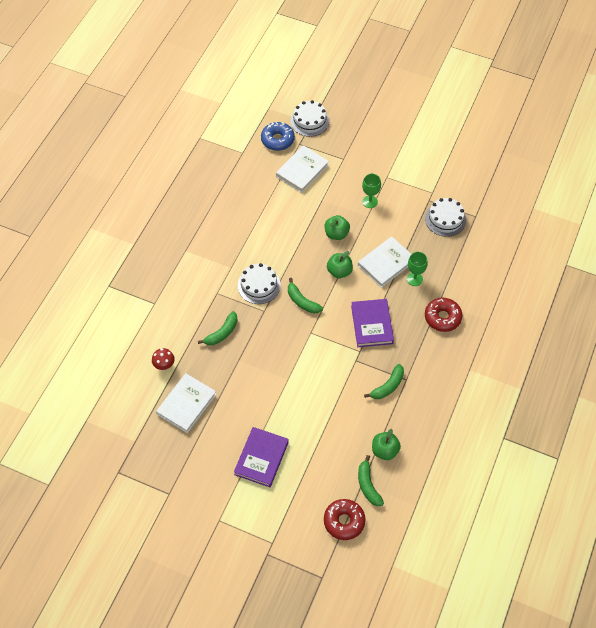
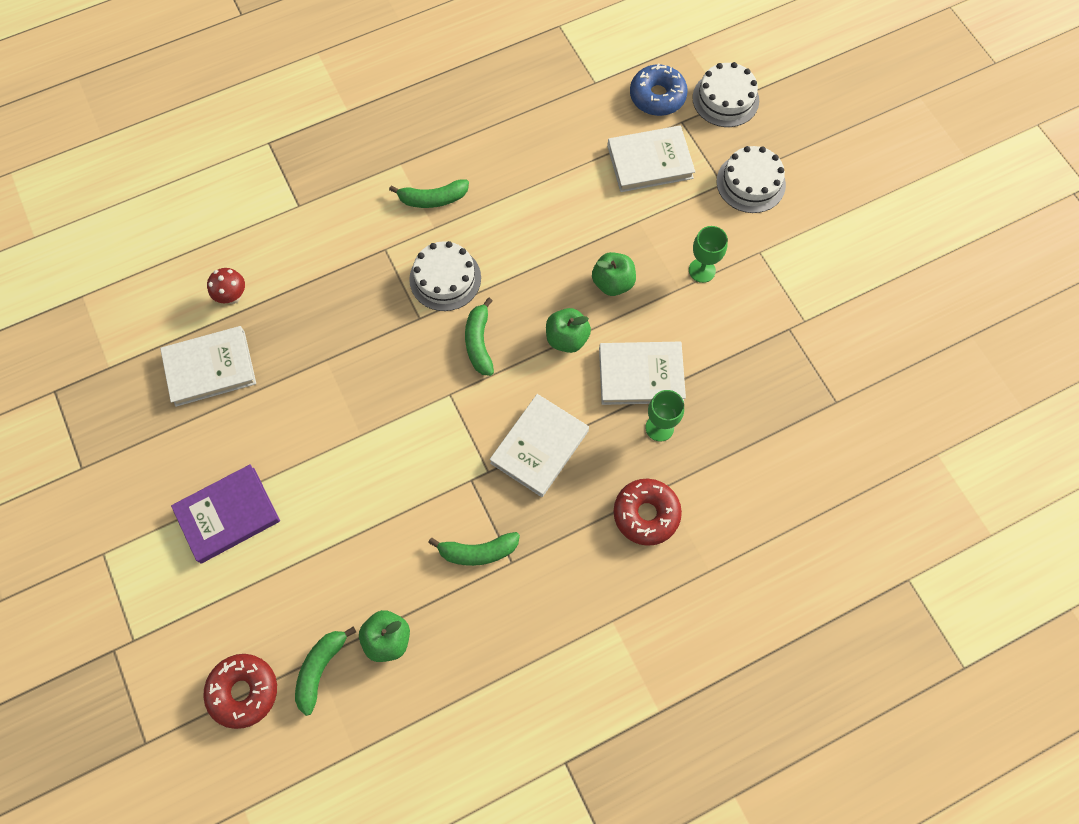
camera: 40 degrees right, 10 degrees up
green banana [198,311,238,345] -> green banana moved to [389,179,469,208]
purple book [351,299,394,347] -> white book [489,394,589,497]
white cake [425,198,466,237] -> white cake moved to [716,146,786,213]

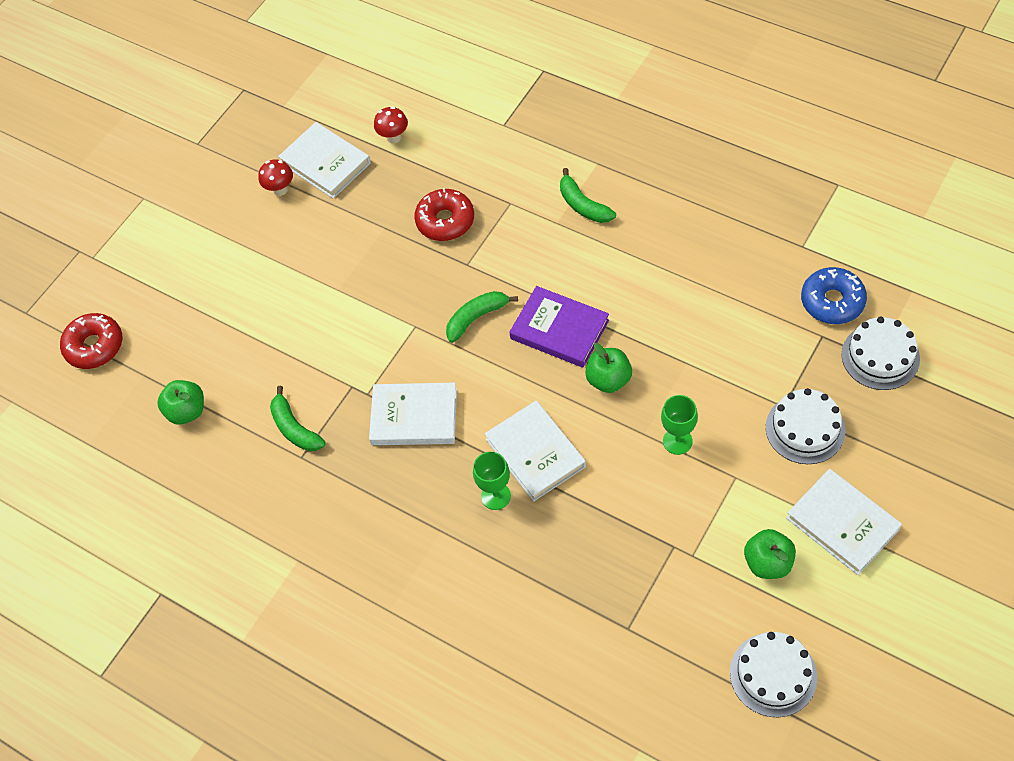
camera: 65 degrees right, 10 degrees down
purple book [171,464,280,564] -> purple book moved to [509,286,609,367]
green banana [295,626,356,716] -> none
white cake [409,241,481,311] -> white cake moved to [730,632,817,717]
green apple [546,308,591,353] -> green apple moved to [744,529,796,579]
white book [607,125,695,192] -> white book moved to [786,469,902,575]
red donut [614,479,682,546] -> red donut moved to [414,188,474,241]
none -> red mushroom [258,159,293,196]

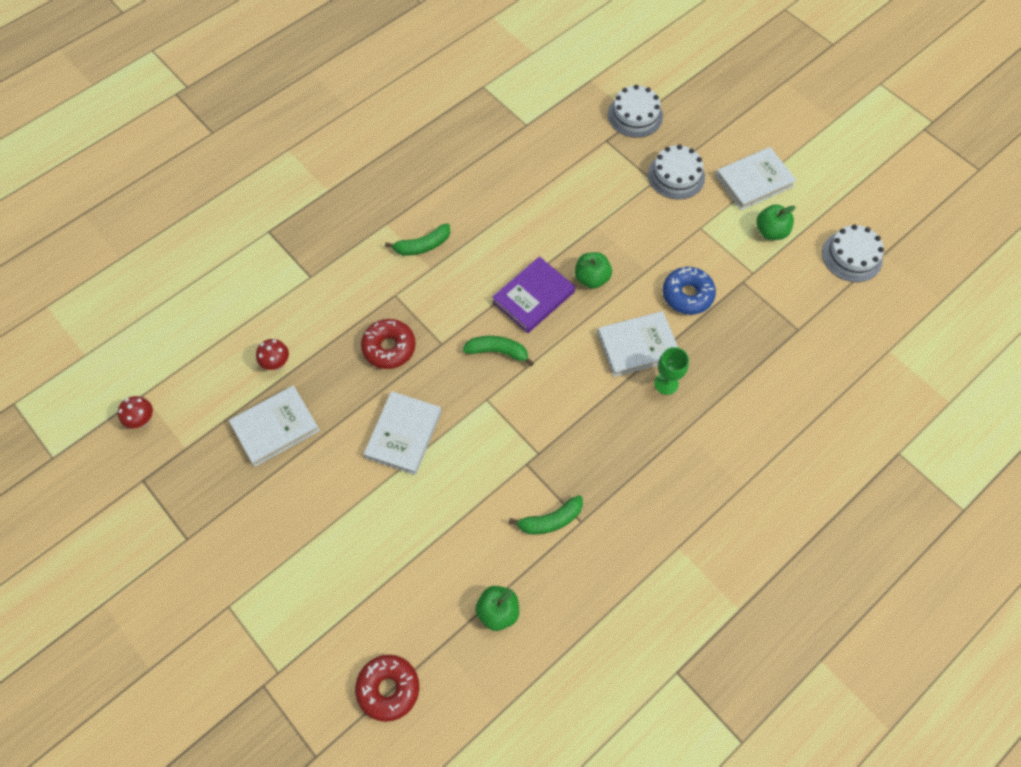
camera: 80 degrees left, 5 degrees up
red mushroom [258,159,293,196] -> red mushroom moved to [118,396,153,428]
white book [369,382,457,445] -> white book moved to [364,391,442,475]
green banana [446,291,518,343] -> green banana turned 120 degrees clockwise [463,336,534,367]
green goblet [661,395,698,455] -> none
blue donut [801,267,867,324] -> blue donut moved to [663,267,716,315]

